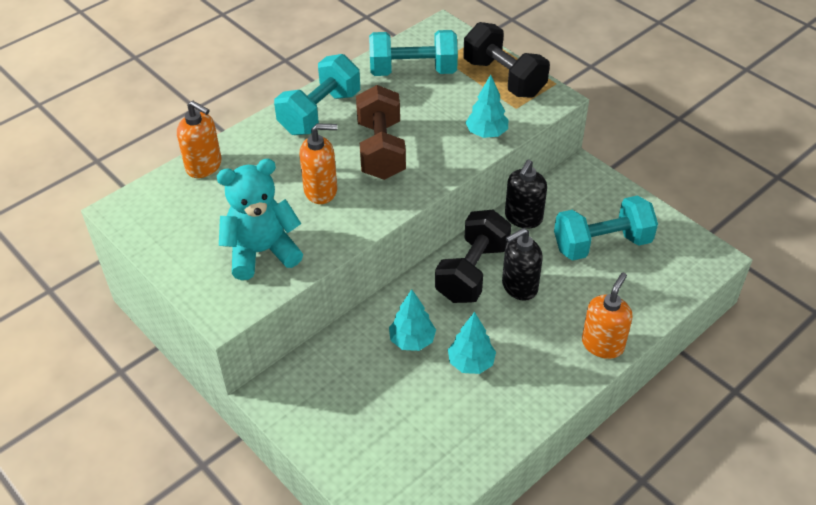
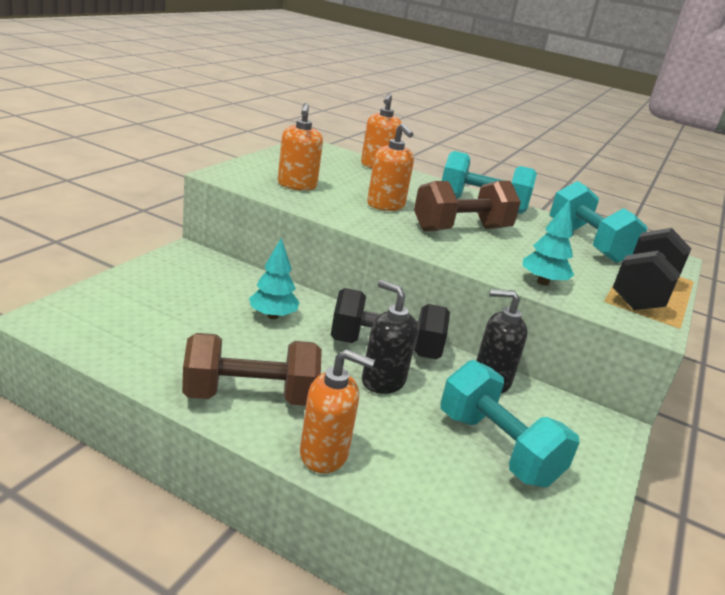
camera: 65 degrees right, 20 degrees down
turquoise teddy bear [217,159,303,280] -> orange soap dispenser [278,103,323,191]
turquoise tree [448,312,496,374] -> none
none -> brown dumbbell [182,333,322,406]

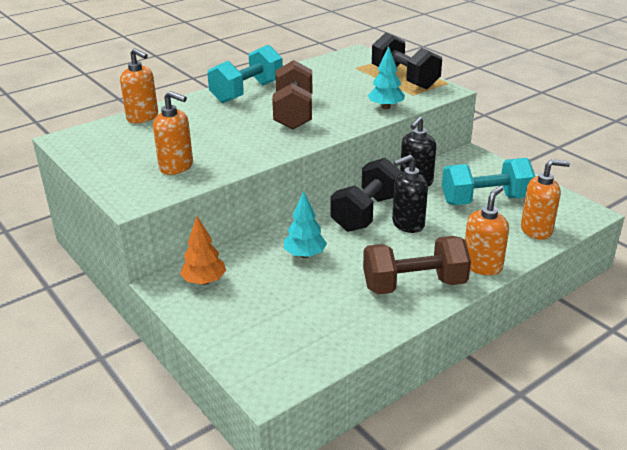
camera: 60 degrees left, 5 degrees up
brown dumbbell [182,333,322,406] -> brown dumbbell turned 60 degrees clockwise [363,236,471,294]
orange soap dispenser [367,123,414,211] -> orange soap dispenser moved to [521,159,570,240]
turquoise dumbbell [550,181,647,263] -> none
none -> orange tree [180,216,226,285]

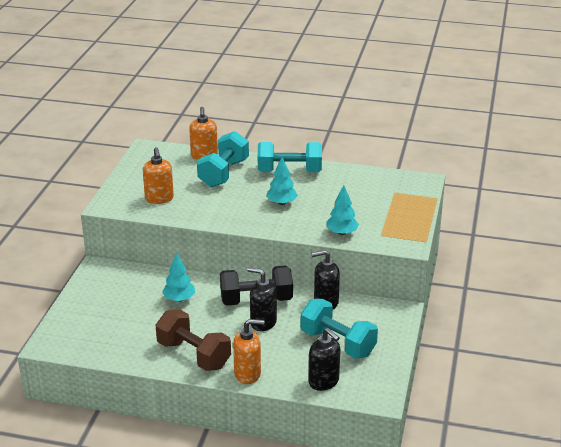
camera: 50 degrees right, 0 degrees up
orange tree [180,216,226,285] -> none
brown dumbbell [272,60,312,129] -> turquoise tree [267,157,298,205]
black dumbbell [372,32,442,89] -> none
orange soap dispenser [521,159,570,240] -> black soap dispenser [308,328,340,391]
none -> turquoise dumbbell [197,131,249,187]

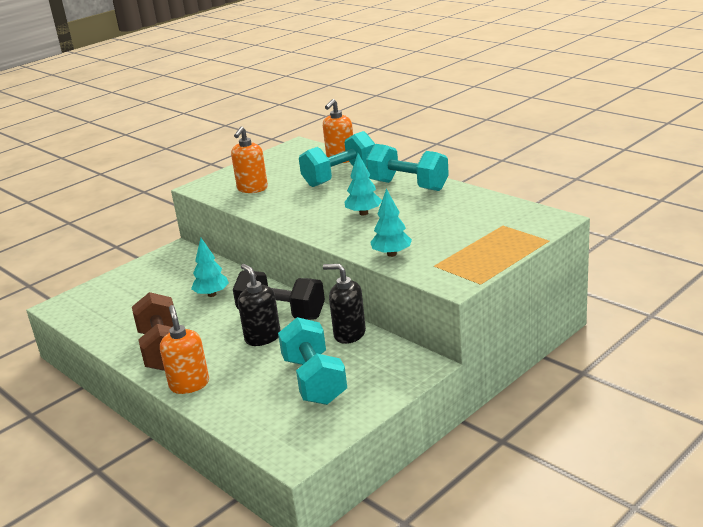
camera: 35 degrees right, 5 degrees down
orange soap dispenser [233,319,264,384] -> orange soap dispenser turned 135 degrees counterclockwise [160,305,209,394]
black soap dispenser [308,328,340,391] -> none

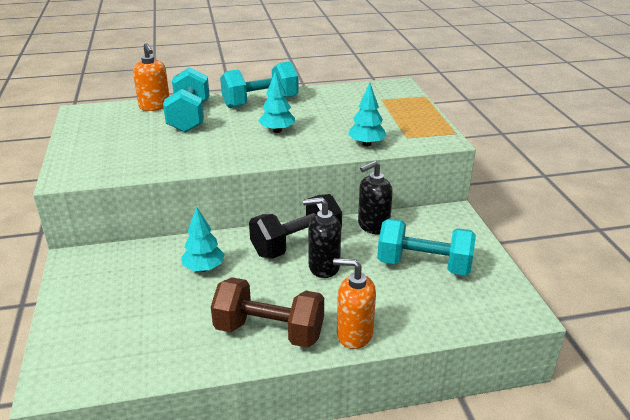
camera: 60 degrees left, 5 degrees up
orange soap dispenser [231,126,268,193] -> none

